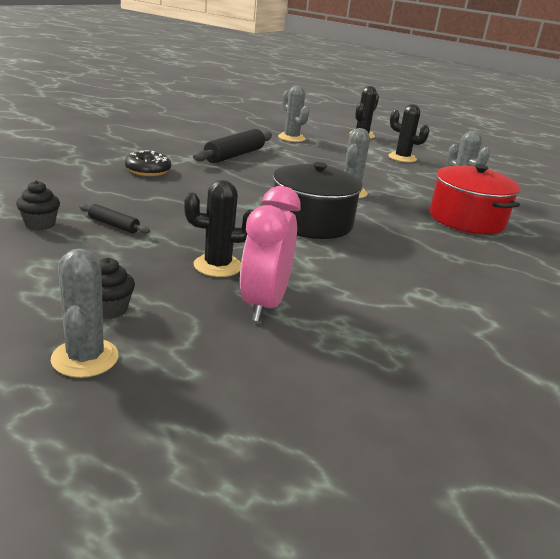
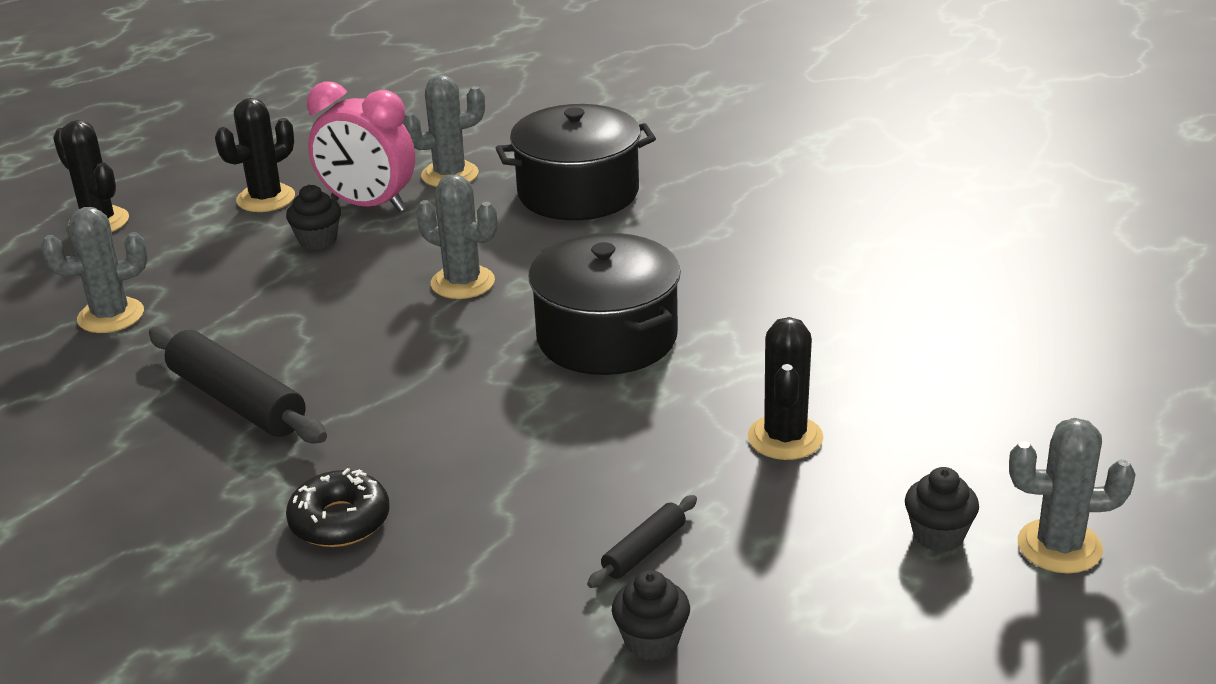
camera: 75 degrees left, 5 degrees up
pink clock [240,186,301,322] -> pink clock moved to [307,82,415,212]
red pot [430,164,521,234] -> black pot [496,104,656,220]
none -> black cupcake [286,185,341,250]

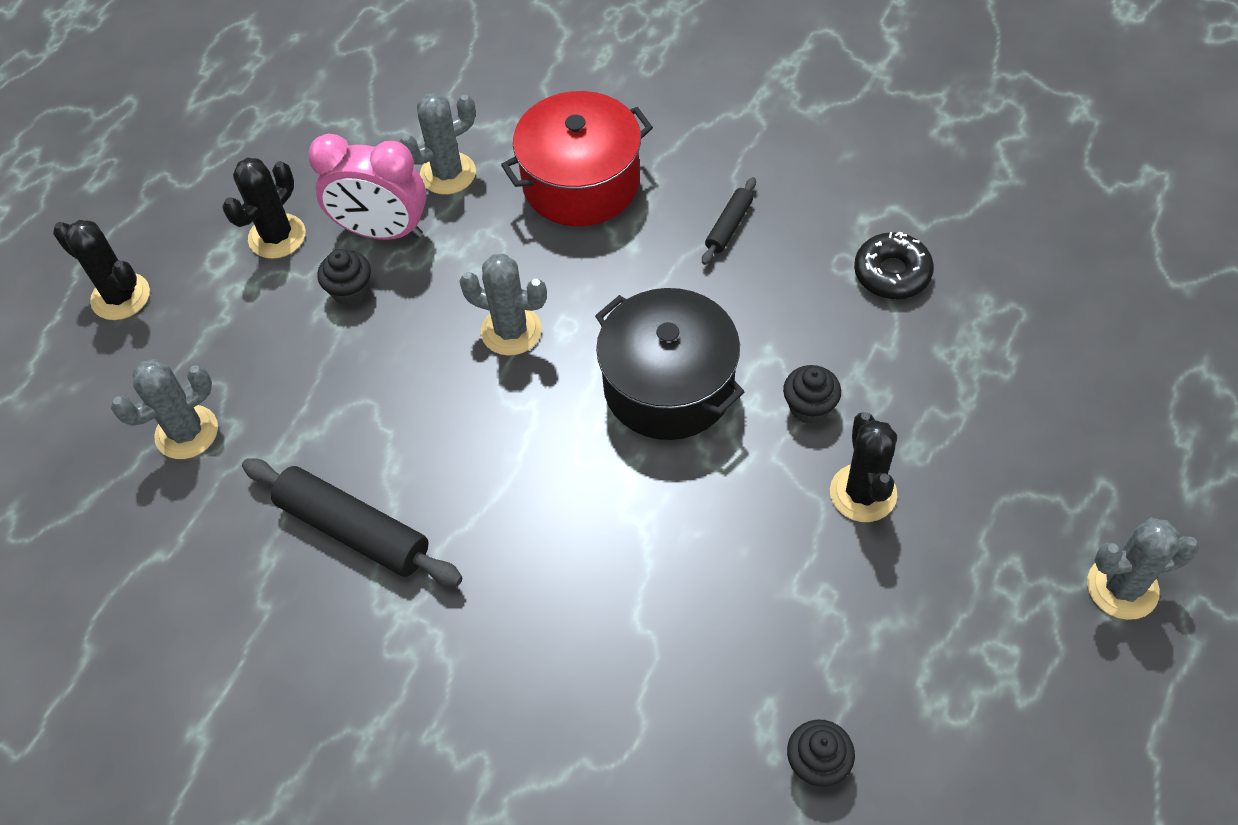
camera: 10 degrees left, 25 degrees up
black donut [286,468,390,547] -> black donut moved to [854,232,934,299]
black pot [496,104,656,220] -> red pot [501,91,653,226]
black rolling pin [587,495,697,588] -> black rolling pin moved to [702,177,756,265]
black cupcake [905,467,979,552] -> black cupcake moved to [783,365,841,424]

